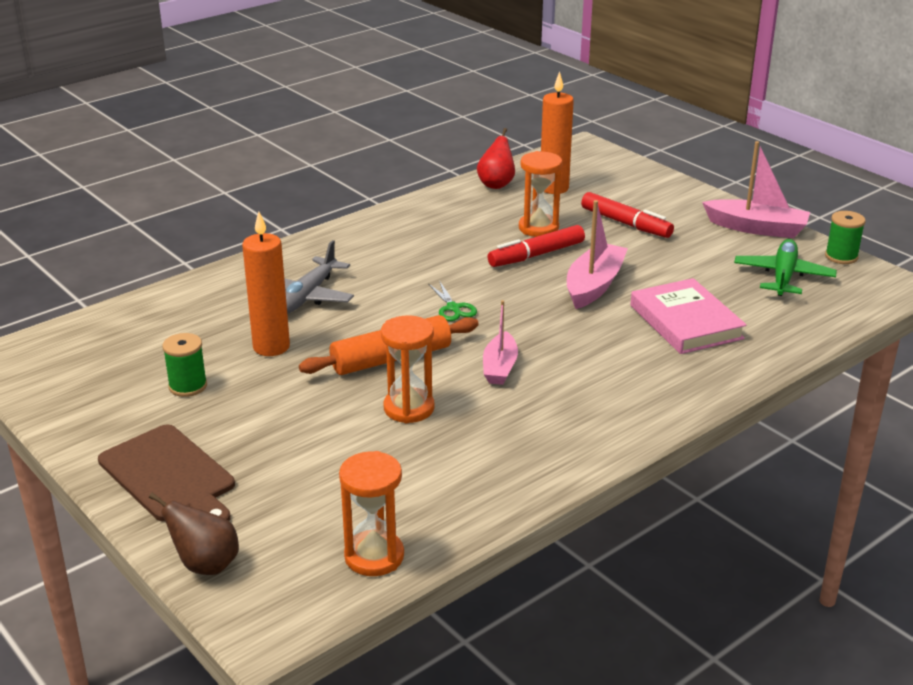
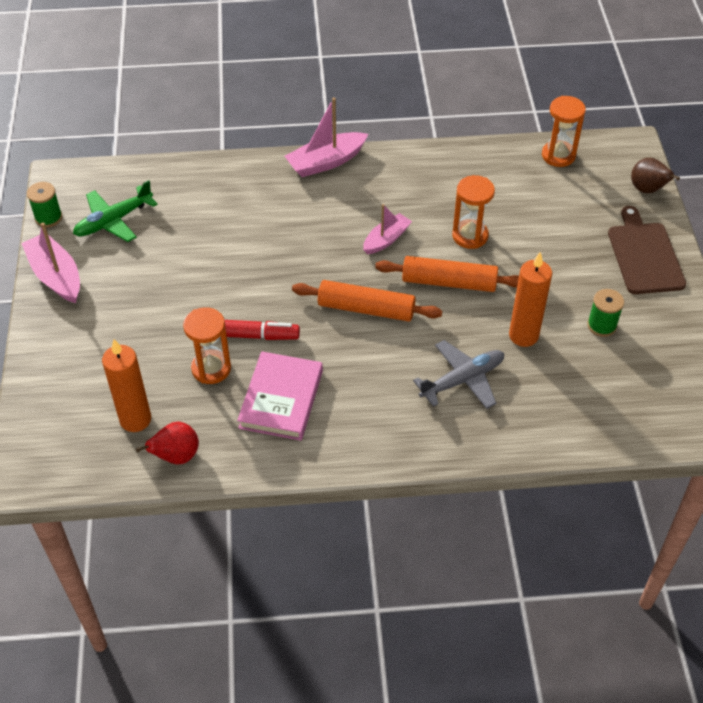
camera: 145 degrees left, 20 degrees up
green scissors [429,280,477,321] -> orange rolling pin [292,280,442,322]
pink boat [567,200,628,309] -> pink boat moved to [285,97,368,177]
red marker [581,192,674,238] -> none
pink book [630,278,747,354] -> pink book moved to [237,351,323,441]

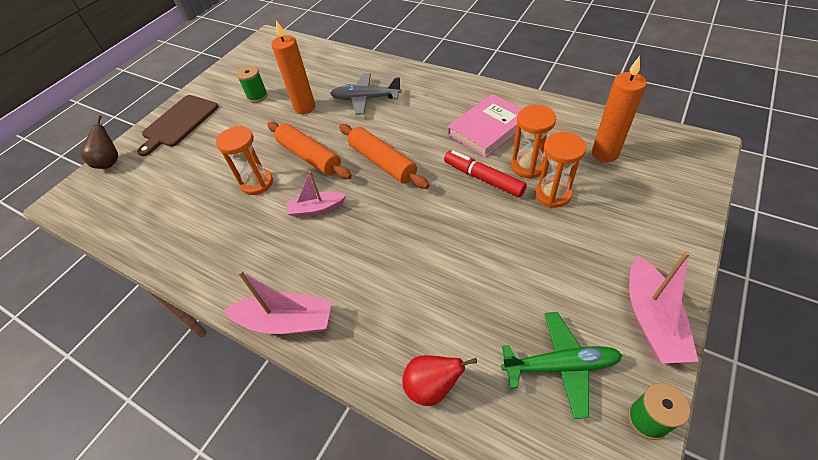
camera: 140 degrees left, 0 degrees up
red pear [136,422,199,464] -> red pear moved to [402,355,477,406]
orange hourglass [542,96,586,167] -> orange hourglass moved to [535,132,586,208]

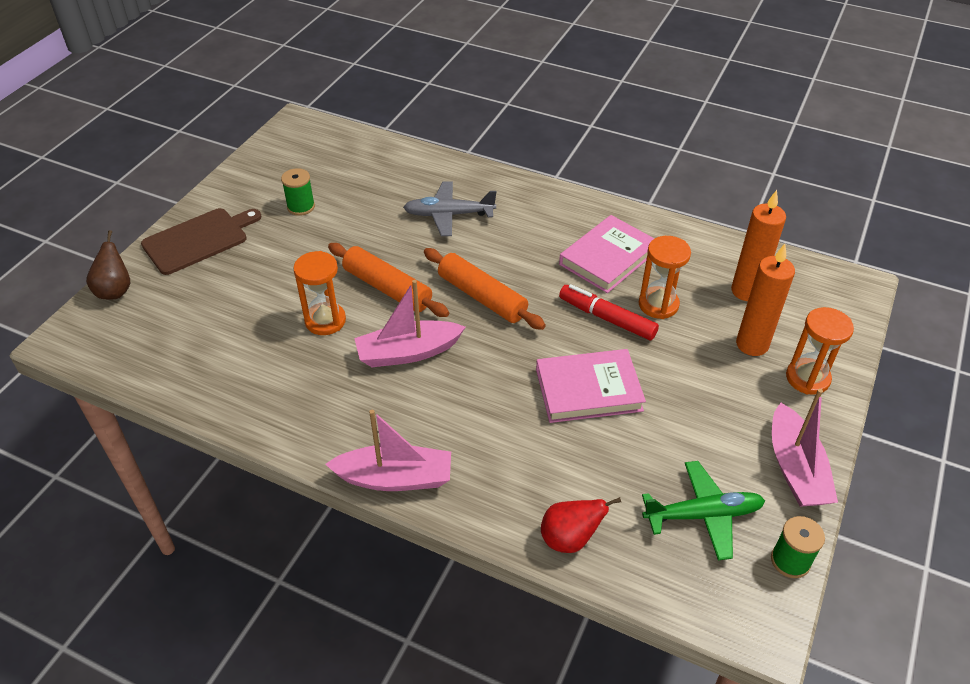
camera: 10 degrees left, 5 degrees down
brown cutting board [137,95,219,156] -> brown cutting board turned 150 degrees counterclockwise [141,208,261,275]
orange candle [271,20,315,114] -> orange candle moved to [736,244,795,356]
pink boat [287,171,346,217] -> pink boat [354,280,466,367], size x1.52
orange hourglass [535,132,586,208] -> orange hourglass moved to [786,307,854,395]
none -> pink book [536,349,646,423]

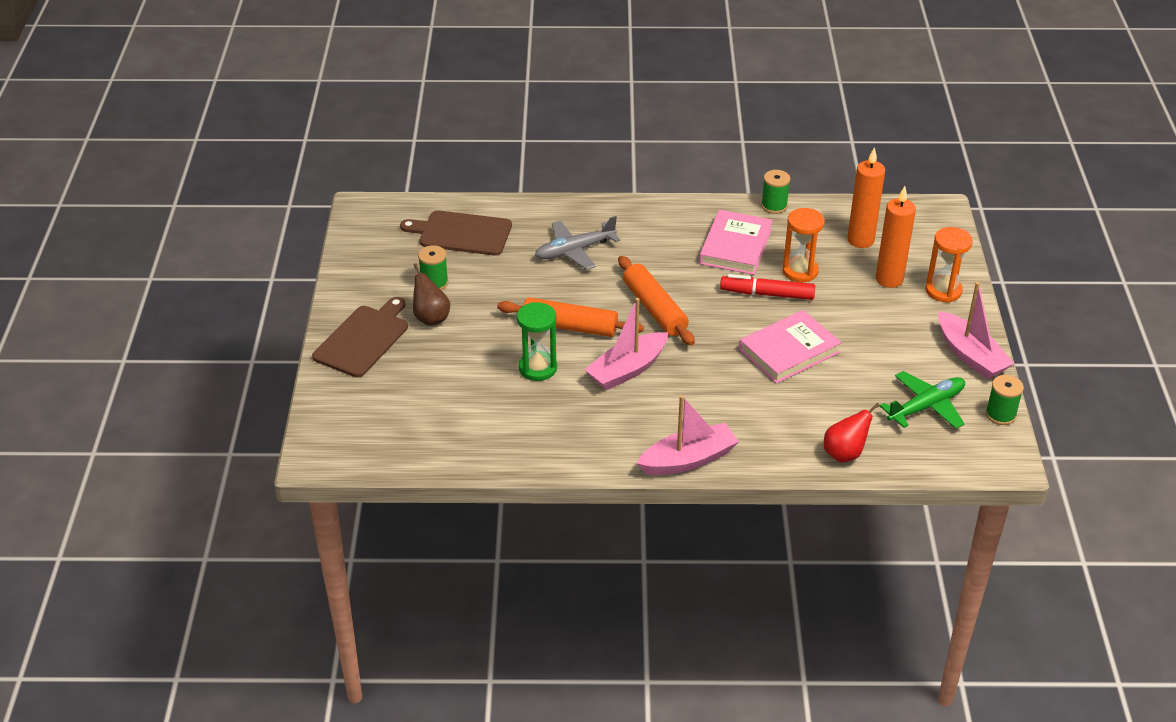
camera: 25 degrees left, 5 degrees down
brown pear [86,230,130,299] -> brown pear moved to [413,264,450,326]
orange hourglass [293,251,346,335] -> green hourglass [517,302,557,381]
orange rolling pin [424,248,546,330] -> orange rolling pin turned 45 degrees clockwise [618,256,695,345]
none -> brown cutting board [400,210,512,256]
none -> green spool [761,170,790,214]

